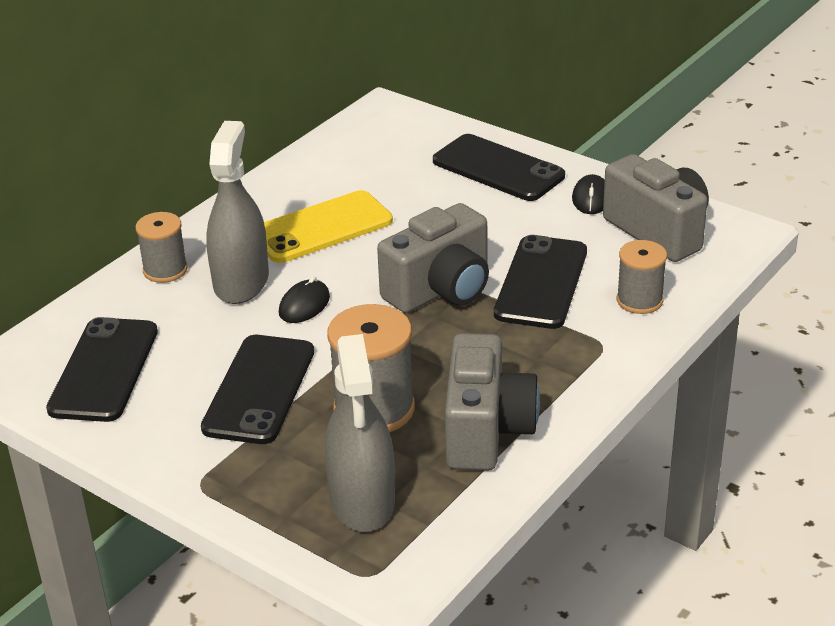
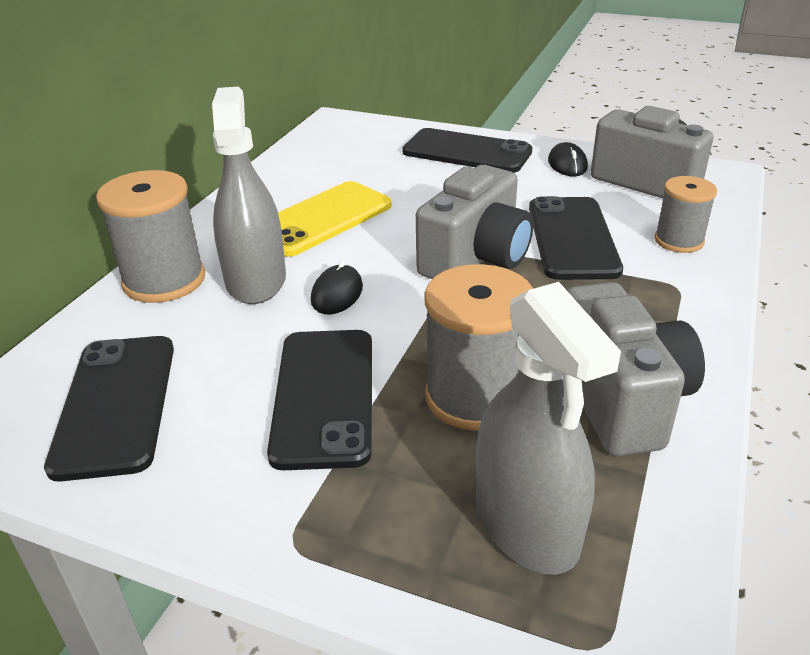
camera: 15 degrees left, 0 degrees up
grey spool [136,212,188,283] -> grey spool [96,170,205,303], size x1.61

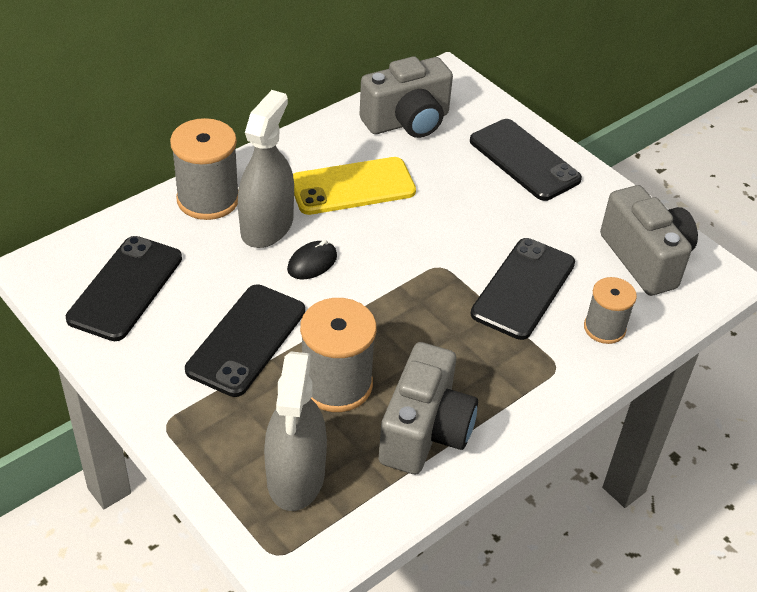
camera: 25 degrees right, 10 degrees up
grey camera [416,165,533,279] -> grey camera moved to [360,56,453,138]
black mouse [548,142,588,176] -> none

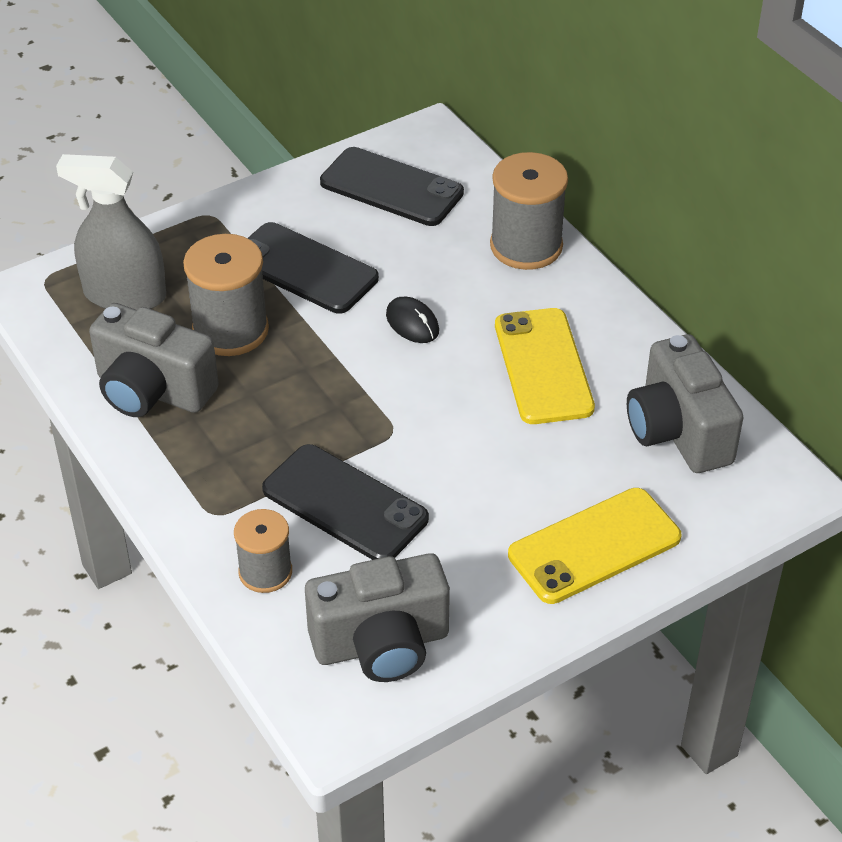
camera: 100 degrees right, 0 degrees up
grey spray bottle [238,90,294,248] -> none
black phone [470,119,582,201] -> yellow phone [508,488,681,604]

